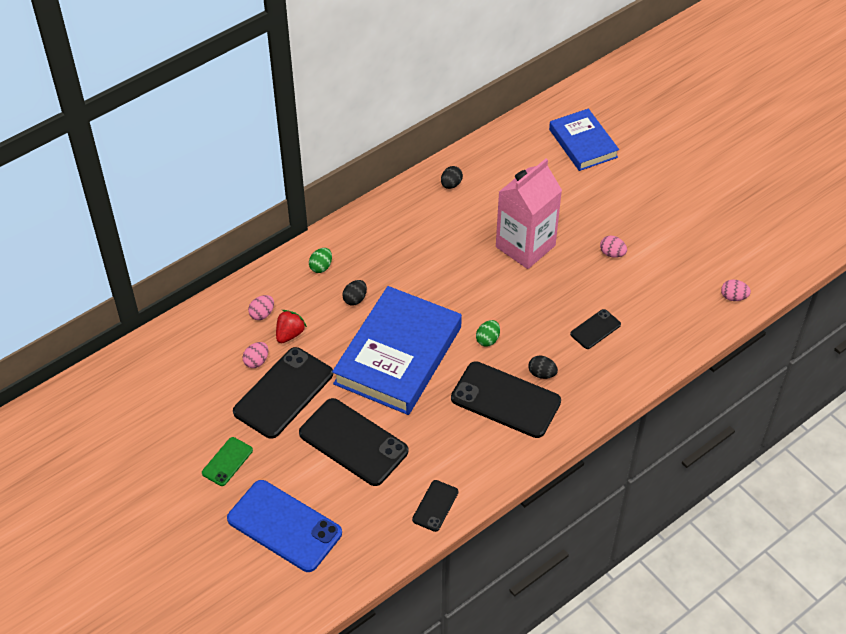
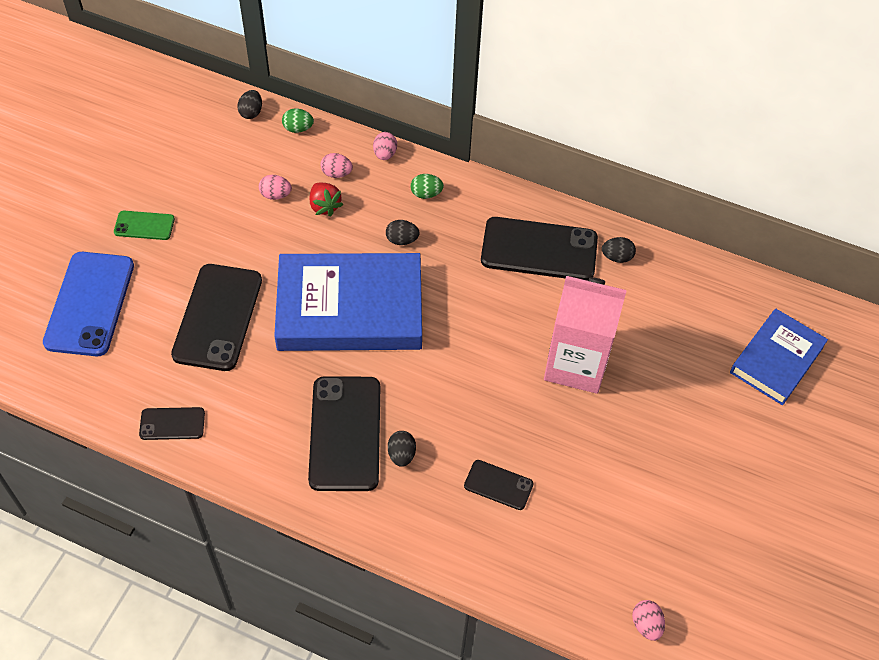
camera: 60 degrees right, 5 degrees up
black phone [233,347,333,439] -> black phone moved to [481,217,598,281]
red strawberry [276,310,307,343] -> red strawberry turned 60 degrees clockwise [310,182,343,217]
green egg [476,320,500,347] -> green egg moved to [282,109,314,133]
pink egg [600,236,627,258] -> pink egg moved to [373,132,397,160]
none -> black egg [237,90,262,119]

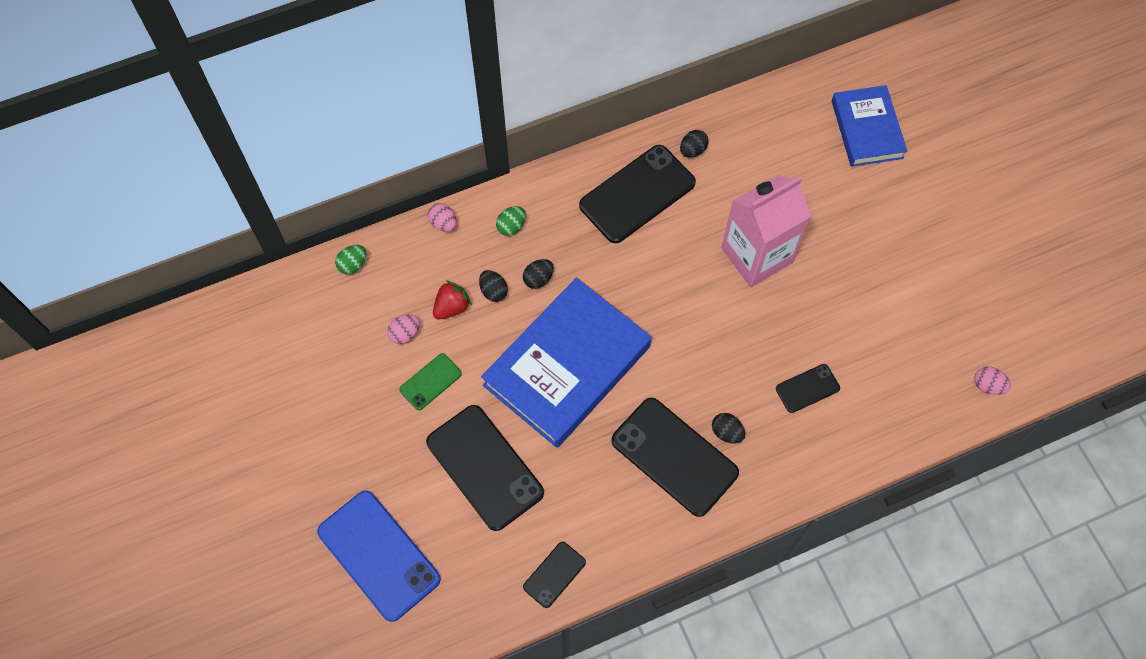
camera: 45 degrees left, 10 degrees up
green phone [114,211,175,240] -> green phone moved to [400,353,462,410]
black egg [237,90,262,119] -> black egg moved to [479,270,508,302]
red strawberry [310,182,343,217] -> red strawberry turned 60 degrees counterclockwise [433,280,472,320]
pink egg [320,153,353,178] -> none

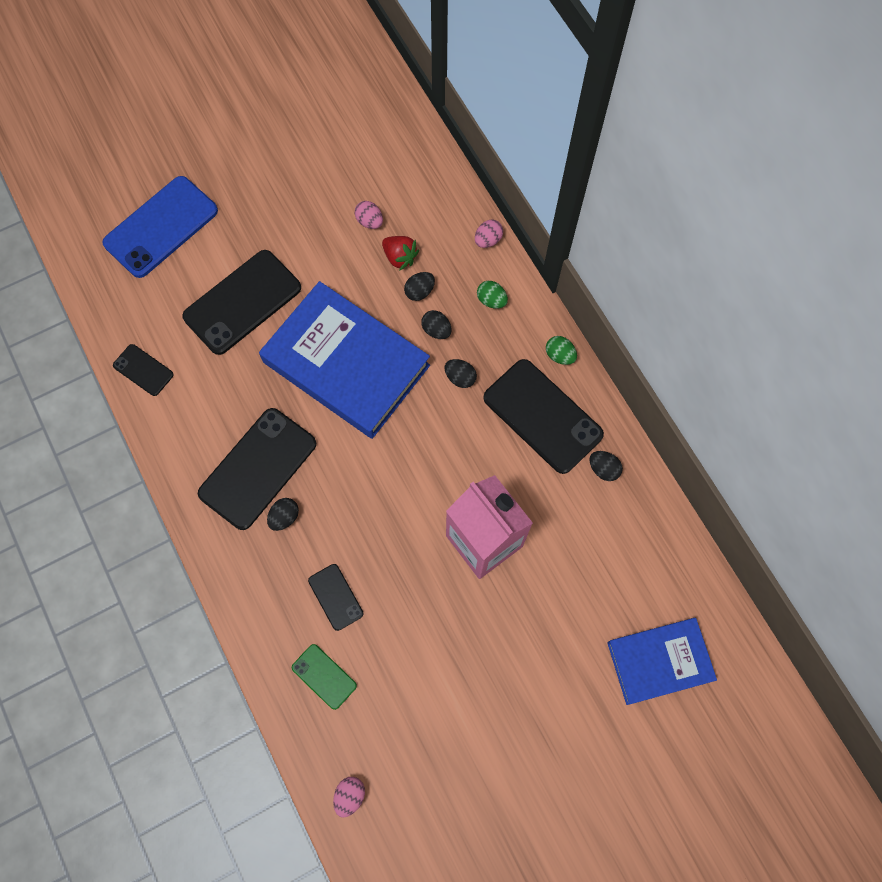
camera: 85 degrees right, 5 degrees up
green egg [335,245,367,274] -> green egg moved to [546,336,577,365]
green phone [400,353,462,410] -> green phone moved to [292,644,357,710]
none -> black egg [445,359,477,388]

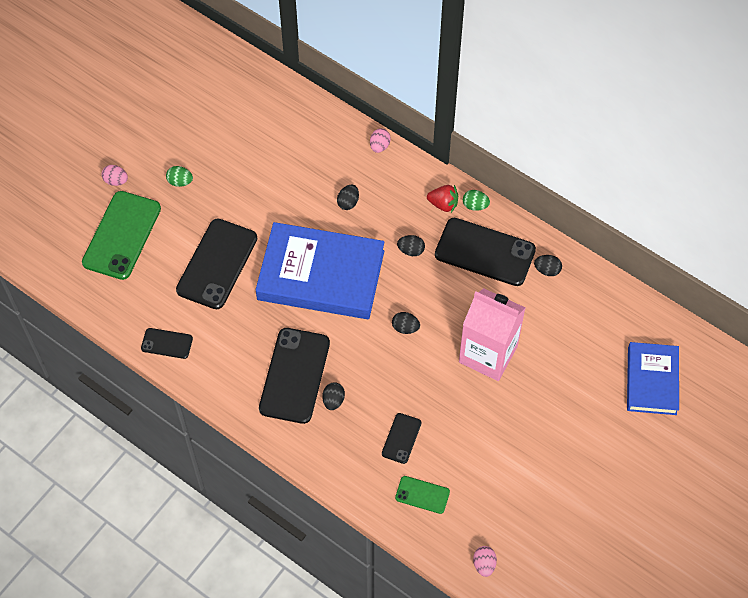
camera: 25 degrees left, 10 degrees down
blue phone [102,176,218,278] -> green phone [82,191,161,280]
black phone [308,564,364,631] -> black phone turned 75 degrees clockwise [382,413,421,464]
pink egg [354,201,383,229] -> pink egg moved to [102,165,128,186]
red strawberry [382,236,419,271] -> red strawberry moved to [427,185,458,213]
black egg [421,310,452,339] -> black egg moved to [392,312,420,334]
green egg [477,281,508,308] -> green egg moved to [166,166,193,187]
blue book [607,618,717,705] -> blue book turned 45 degrees counterclockwise [627,342,679,415]

